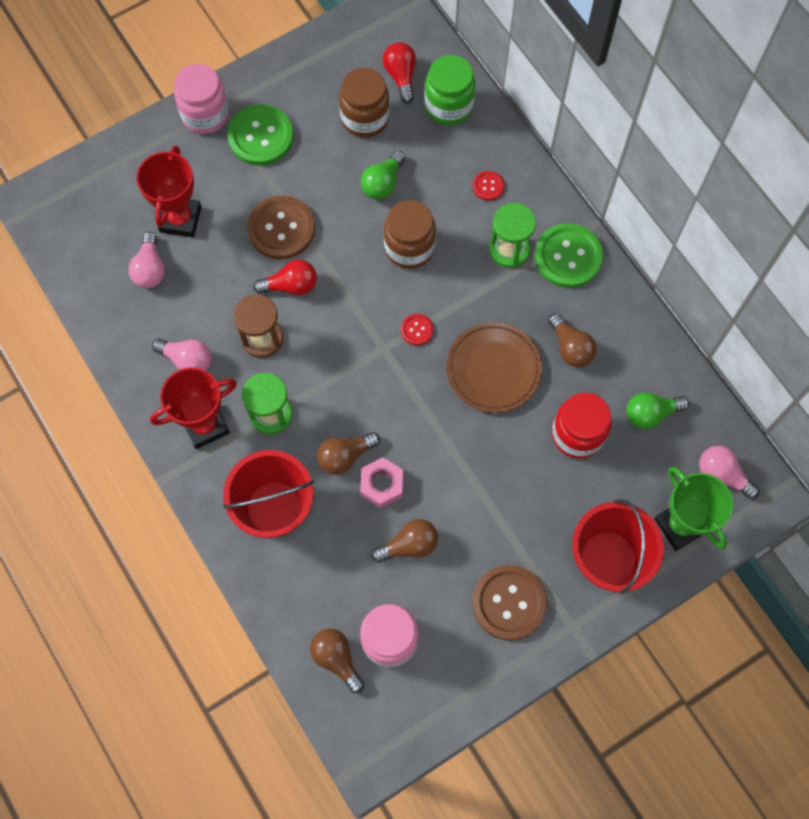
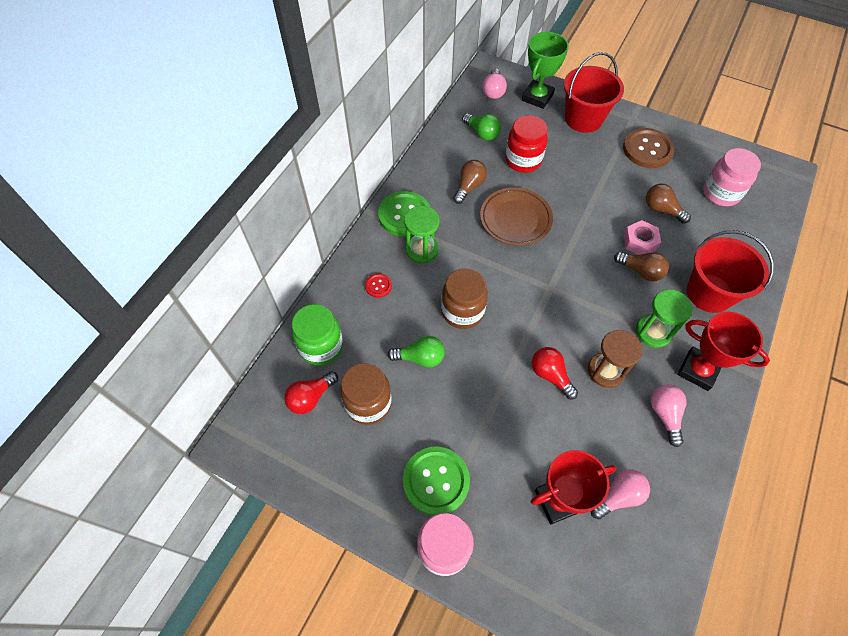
camera: 120 degrees left, 10 degrees down
brown button [247,196,315,259] -> none
brown light bulb [310,629,365,693] -> none
red button [401,314,434,346] -> none

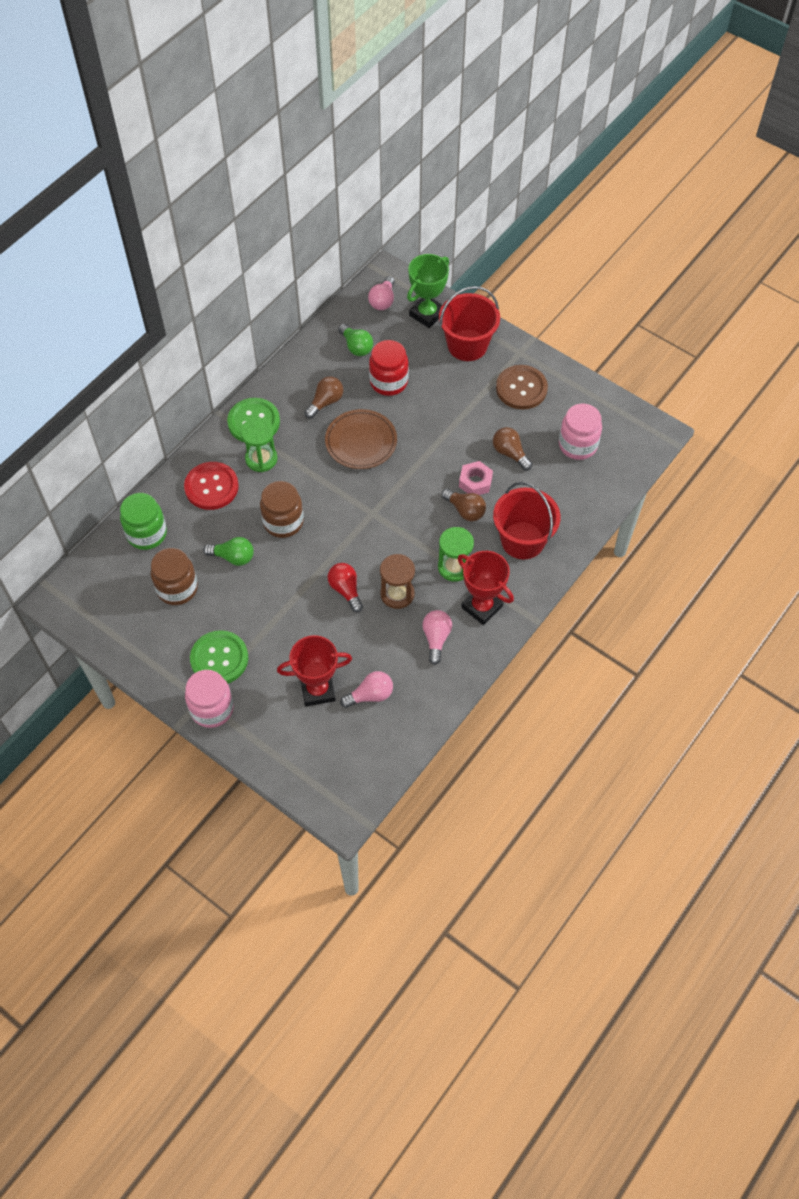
camera: 10 degrees right, 0 degrees up
red light bulb [284,371,338,414] -> none
red button [365,273,392,298] -> red button [184,462,239,510], size x2.10

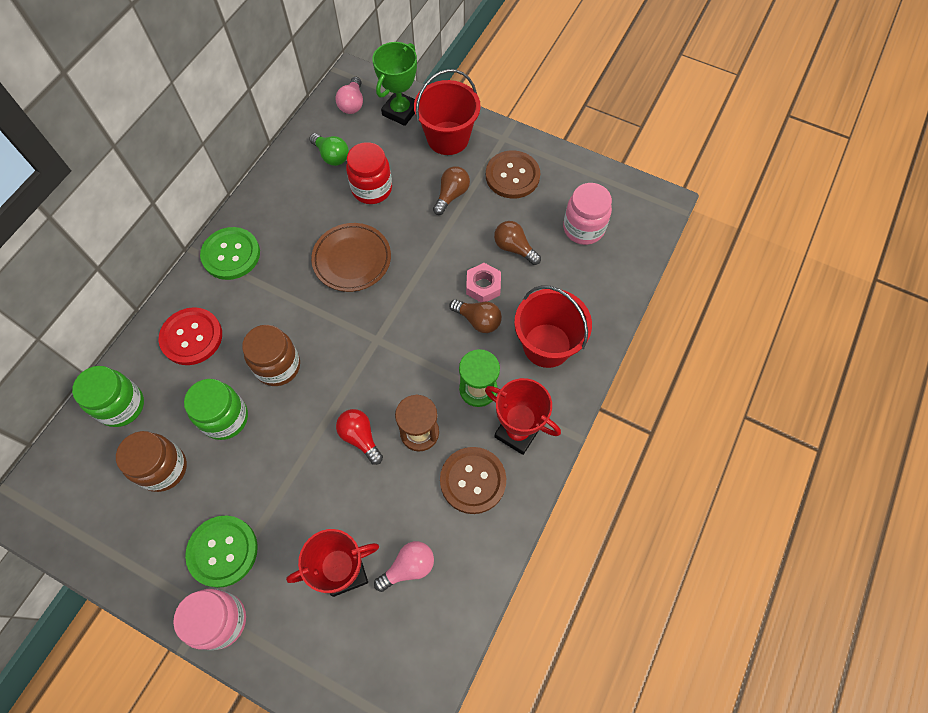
camera: 10 degrees left, 5 degrees up
green light bulb [203,537,254,566] -> green jar [184,379,248,440]
green hourglass [240,417,278,472] -> none
brown light bulb [305,376,343,418] -> brown light bulb moved to [433,166,470,215]
pink light bulb [422,610,452,665] -> brown button [440,447,506,514]

